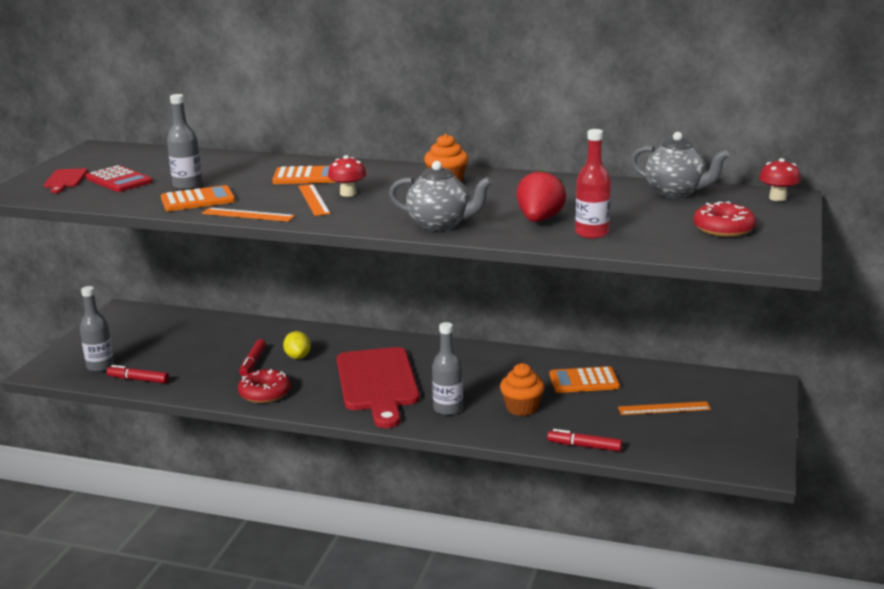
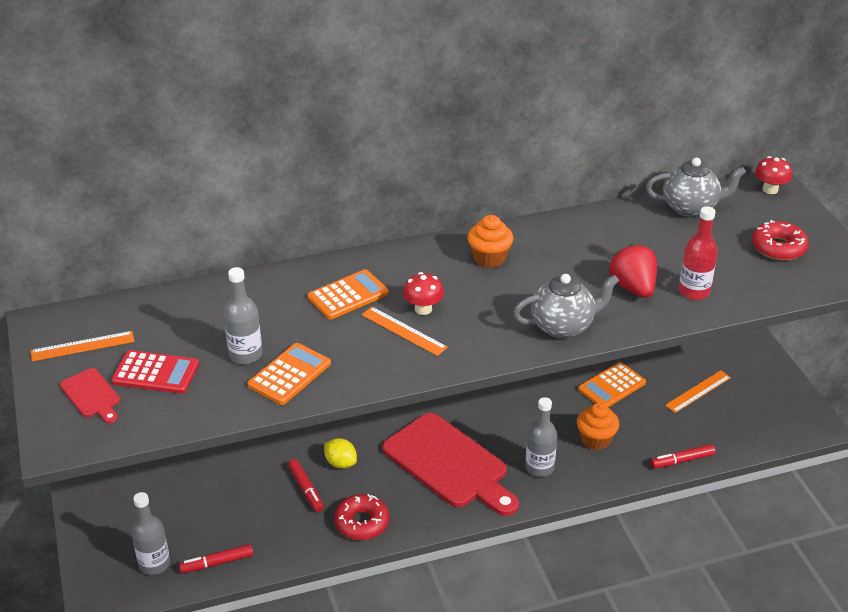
camera: 35 degrees left, 15 degrees up
orange ruler [202,208,295,222] -> orange ruler moved to [31,331,135,361]

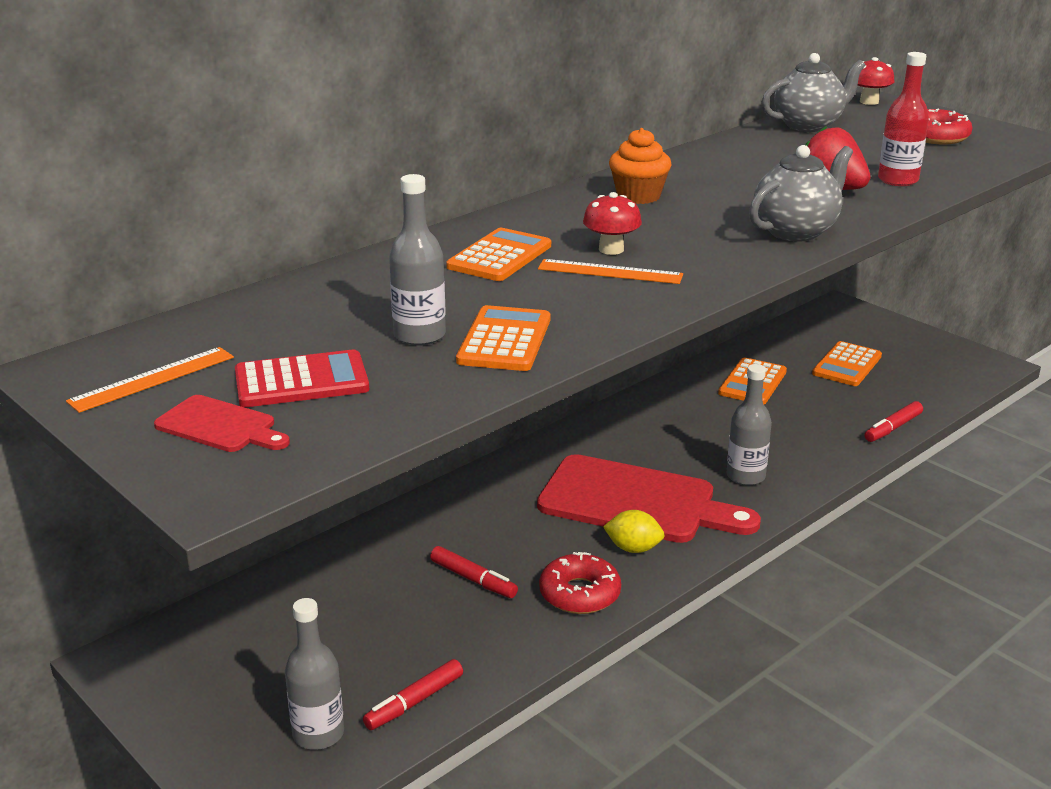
camera: 25 degrees left, 10 degrees down
yellow lemon [324,438,357,468] -> yellow lemon moved to [603,510,665,553]
orange cupcake [577,403,619,450] -> none
orange ruler [665,370,731,413] -> orange calculator [812,341,882,386]

